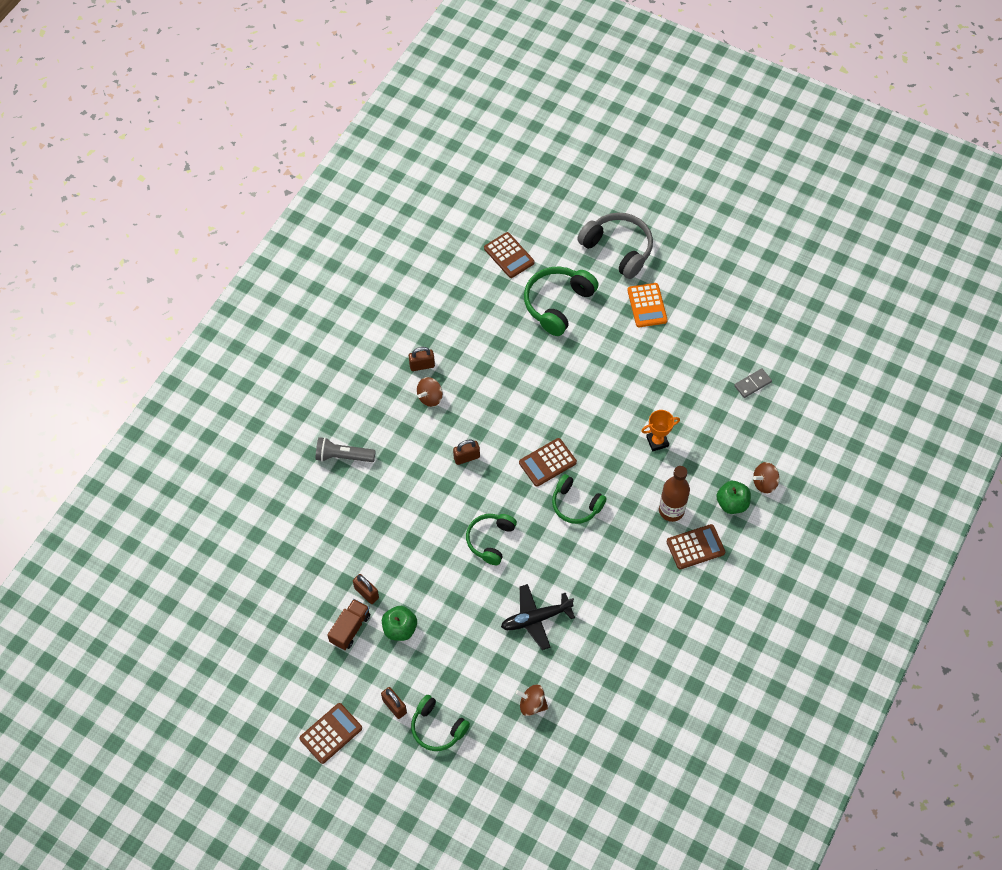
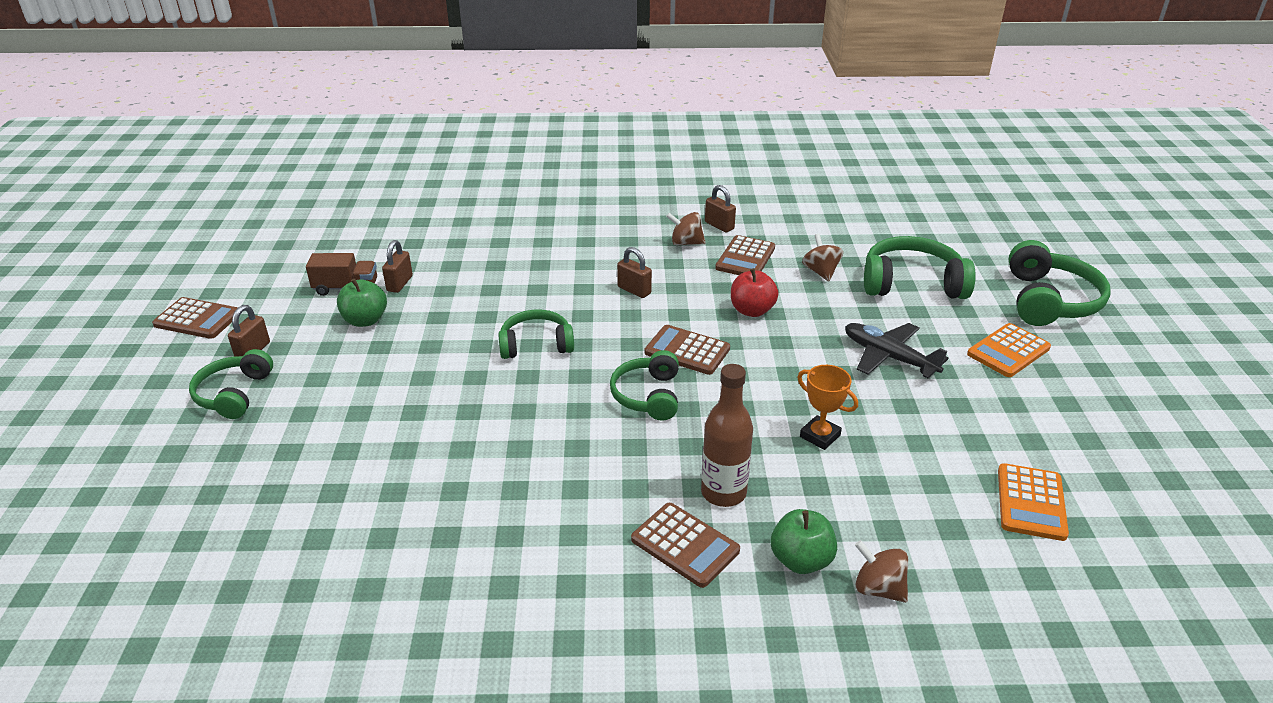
camera: 60 degrees right, 25 degrees down
grey flashlight [315,437,376,462] -> none
brown calculator [484,232,534,278] -> brown calculator moved to [715,235,775,275]
black plane [501,584,575,650] -> black plane moved to [845,323,949,378]
brown spinning top [515,685,548,716] -> brown spinning top moved to [802,234,843,282]
grey headphones [577,213,653,279] -> green headphones [1009,240,1111,326]
grey domino [734,368,772,398] -> orange calculator [998,463,1069,541]
none -> red apple [731,268,779,317]

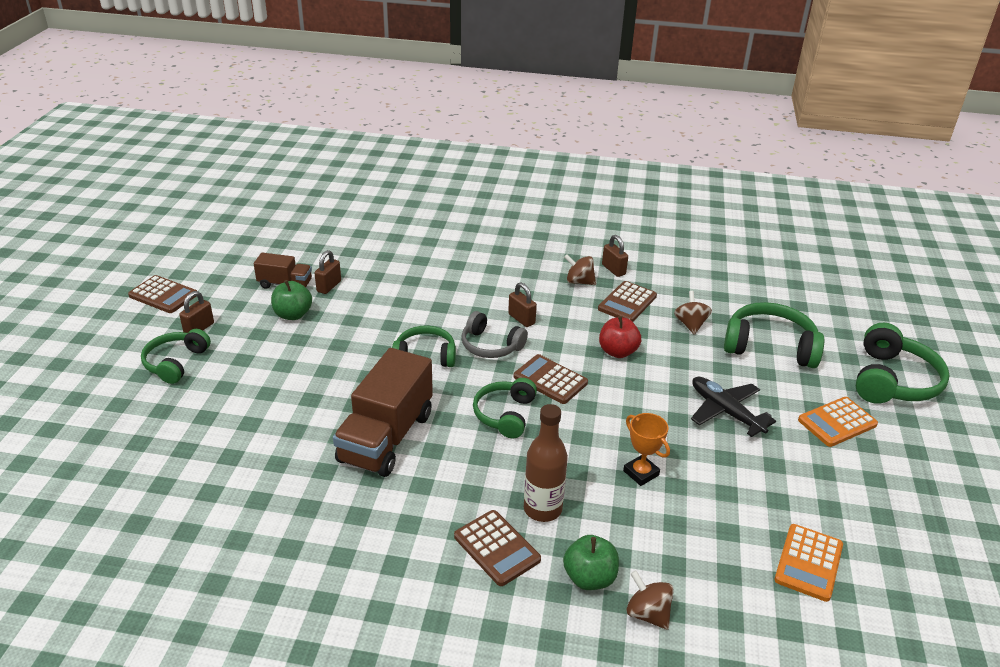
camera: 10 degrees right, 0 degrees up
none -> brown truck [333,348,433,477]
none -> grey headphones [461,311,528,358]

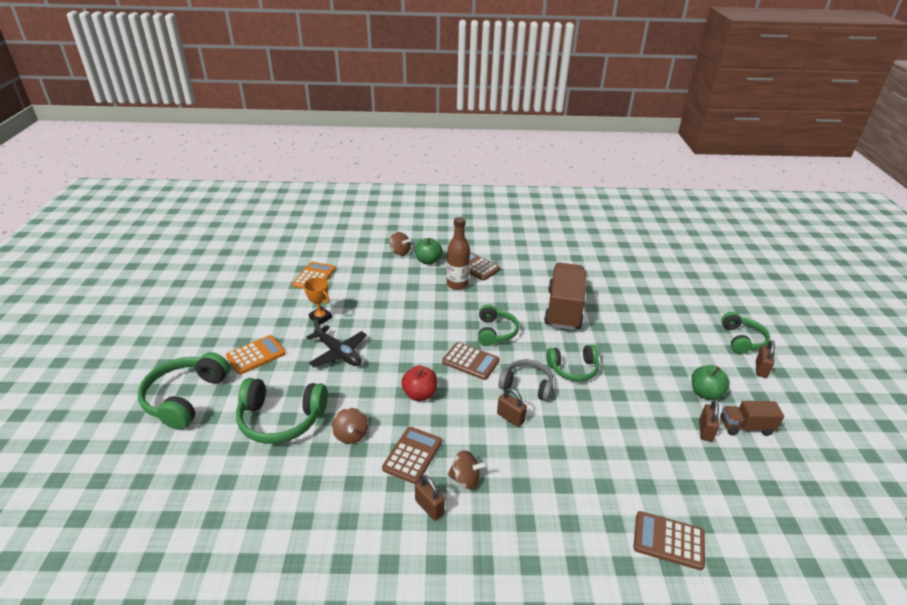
camera: 170 degrees right, 0 degrees up
brown calculator [128,275,197,313] -> brown calculator moved to [633,511,705,570]
orange trophy [623,413,670,486] -> orange trophy moved to [304,278,332,325]

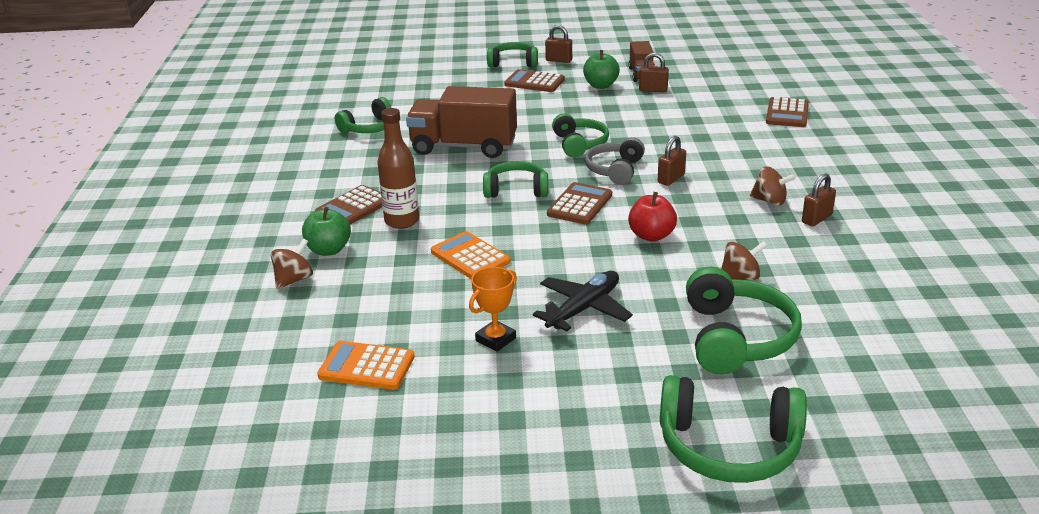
camera: 90 degrees left, 5 degrees down
orange calculator [226,335,286,374] -> orange calculator moved to [431,231,511,279]
brown calculator [382,427,442,484] -> brown calculator moved to [504,69,565,92]
brown spinning top [447,450,487,489] -> brown spinning top turned 105 degrees clockwise [750,166,796,206]
none -> green headphones [335,97,392,133]

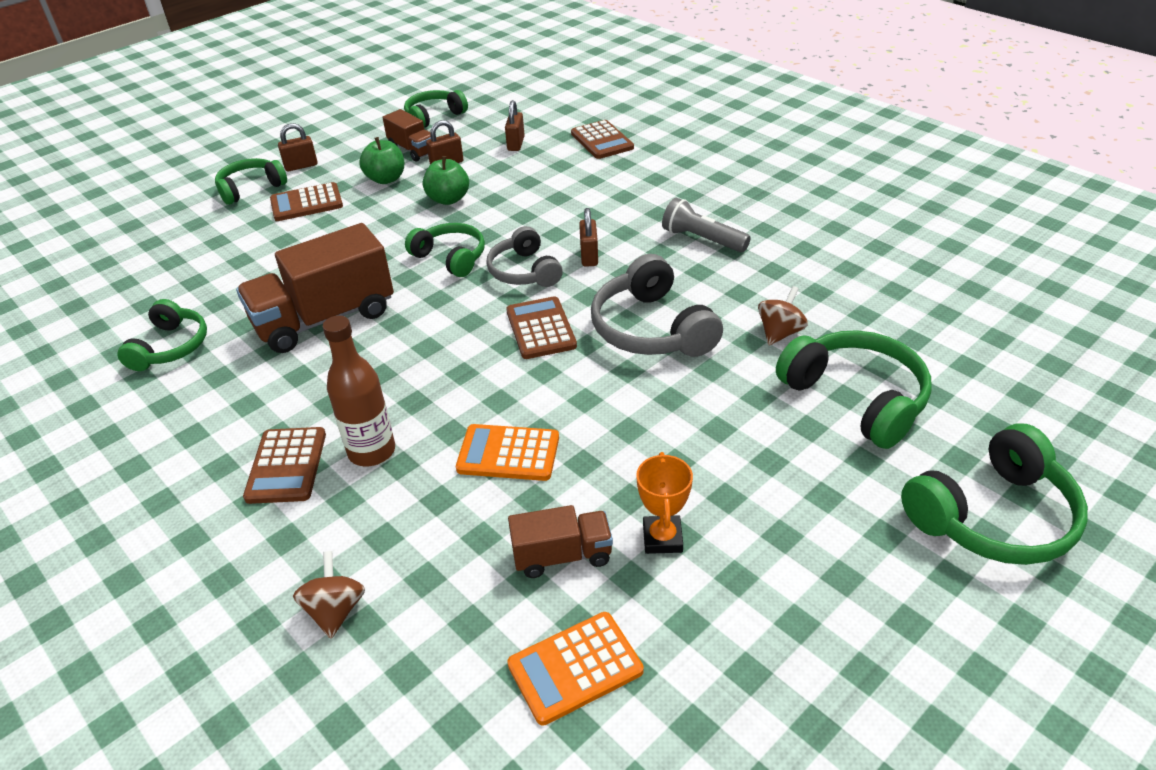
camera: 40 degrees left, 10 degrees up
green apple [302,206,351,256] -> green apple moved to [423,156,469,205]
green headphones [483,161,548,198] -> green headphones moved to [404,90,468,128]
black plane [533,271,633,331] -> none
red apple [628,192,677,242] -> grey headphones [591,254,723,357]
brown spinning top [750,166,796,206] -> grey flashlight [662,198,751,252]
brown padlock [802,173,836,226] -> brown padlock moved to [505,100,525,151]
none -> brown truck [508,505,613,578]

